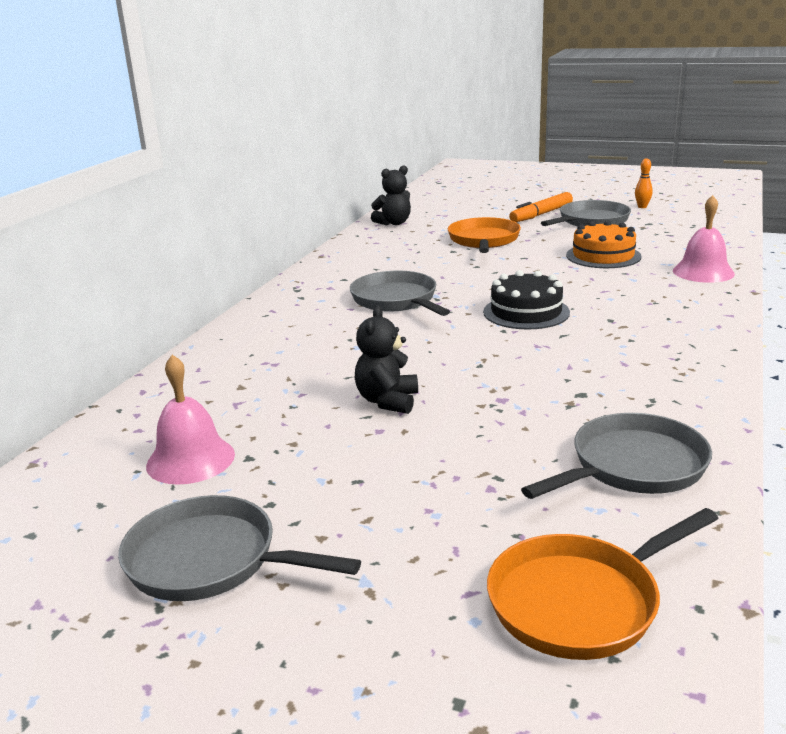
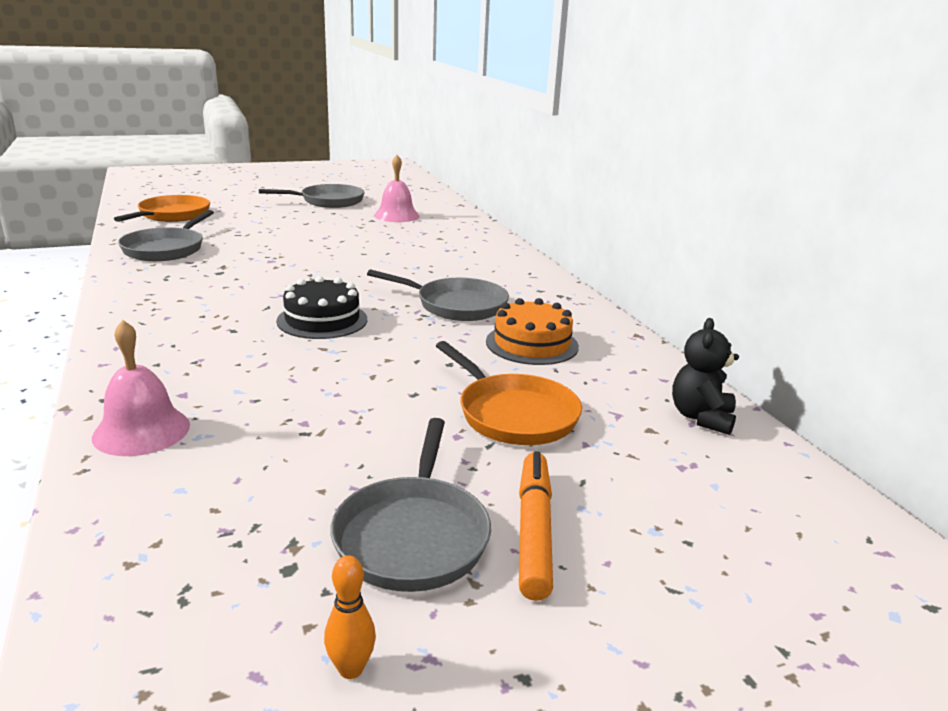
camera: 135 degrees right, 0 degrees up
black teddy bear [355,306,418,414] -> none
orange cake [566,221,641,268] -> orange cake moved to [486,298,579,365]

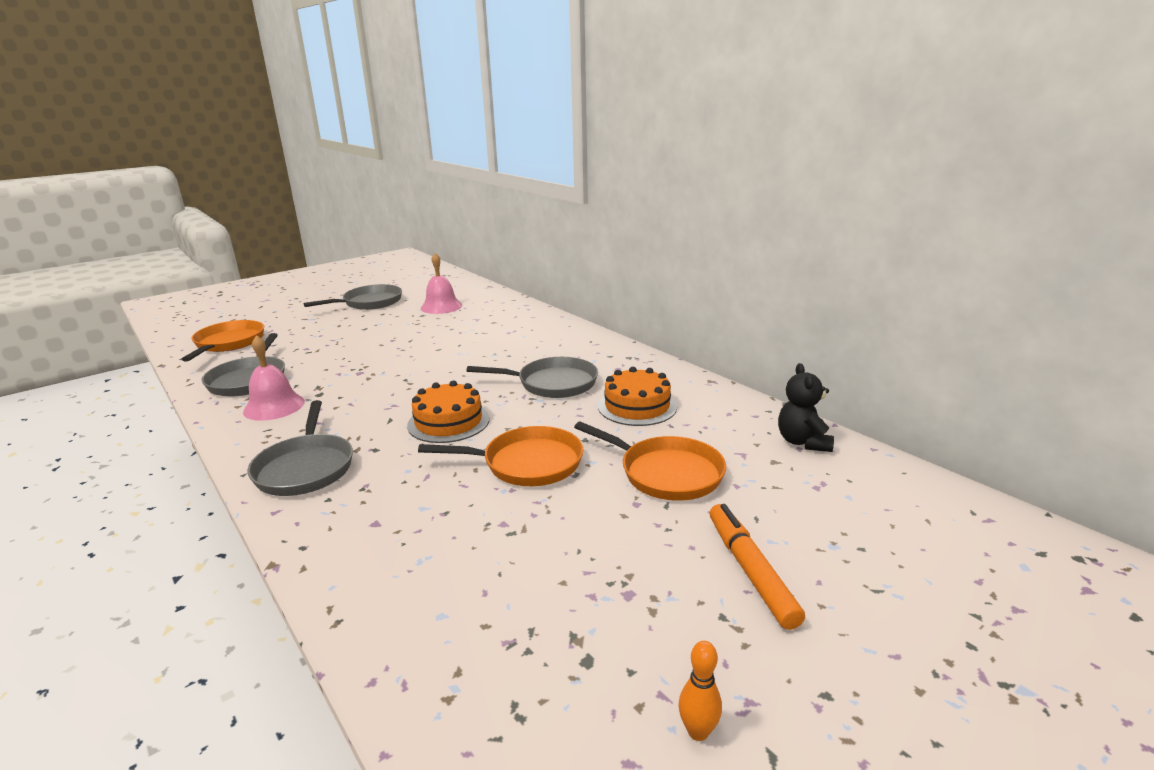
camera: 15 degrees left, 0 degrees up
pink bell [92,320,190,456] -> pink bell moved to [243,335,305,421]
black cake [276,276,367,339] -> orange cake [407,381,490,443]
grey pan [330,418,491,592] -> grey pan moved to [247,400,353,496]
none -> orange pan [418,426,583,486]

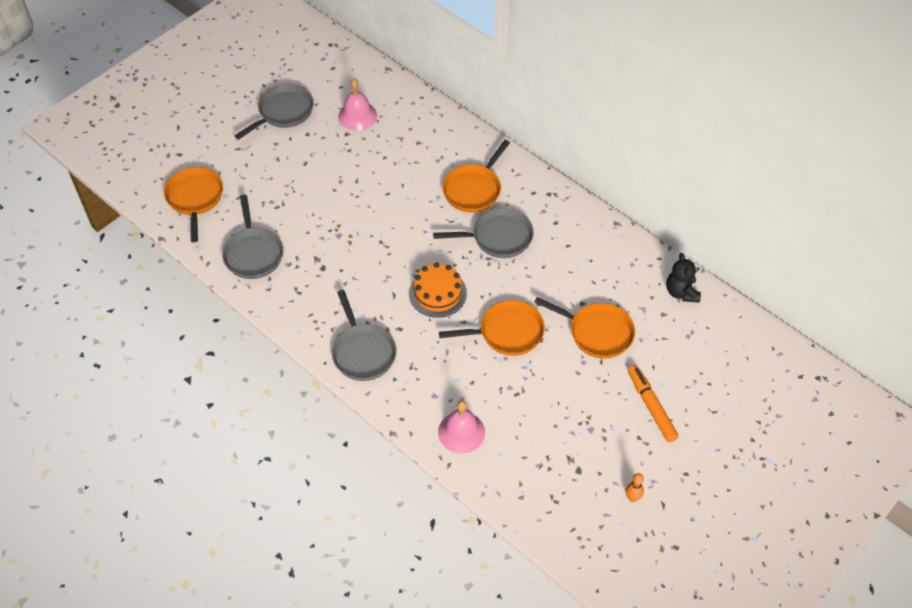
camera: 10 degrees left, 30 degrees up
pink bell [243,335,305,421] -> pink bell moved to [438,400,485,454]
orange cake [598,367,677,426] -> none
none -> orange pan [442,140,510,213]

